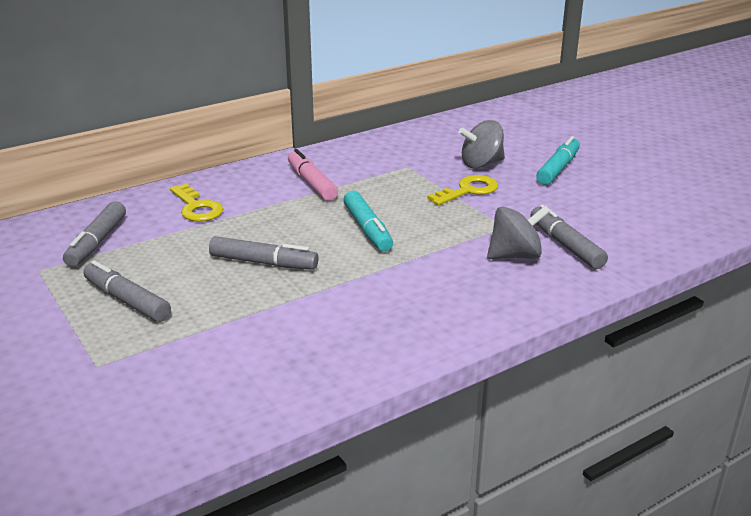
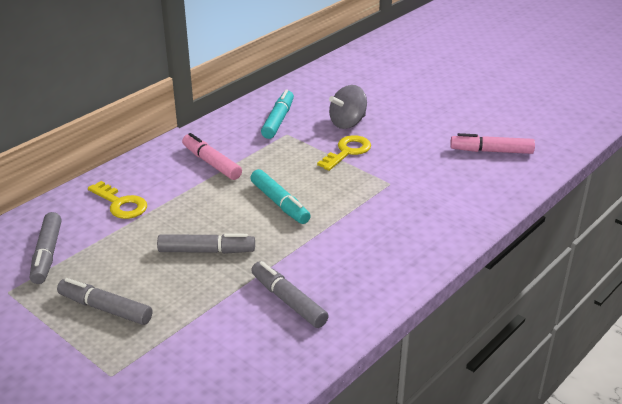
camera: 15 degrees left, 5 degrees up
grey spinning top [487,206,550,259] -> none
grey marker [530,205,608,269] -> grey marker moved to [251,261,329,328]
turquoise marker [536,136,580,185] -> turquoise marker moved to [261,89,294,139]
none -> pink marker [450,133,535,154]

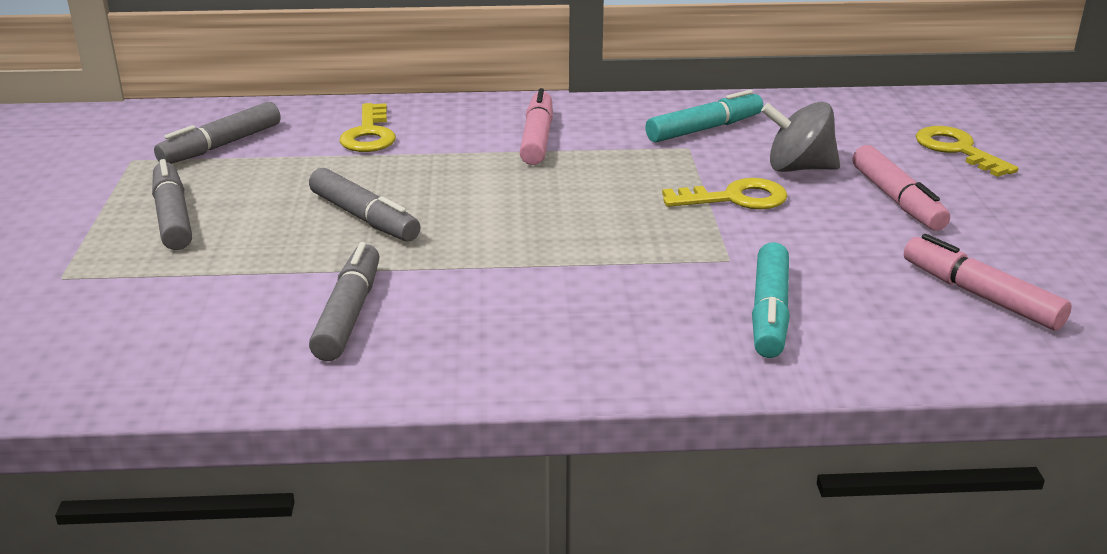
camera: 45 degrees right, 5 degrees down
turquoise marker [250,169,311,224] -> turquoise marker moved to [752,242,790,358]
none -> pink marker [852,145,950,231]
none -> yellow key [915,126,1019,177]

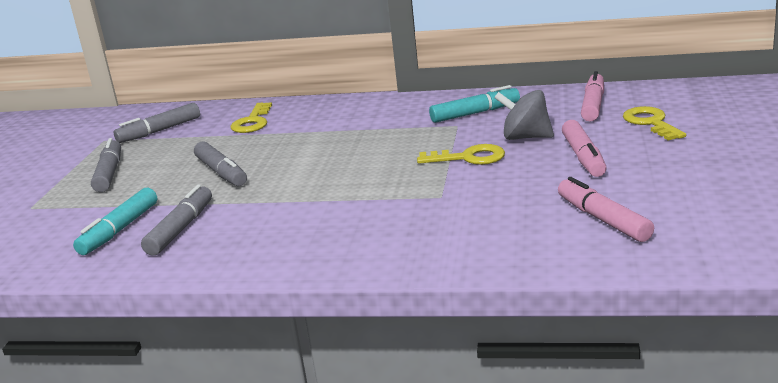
camera: 15 degrees right, 5 degrees down
pink marker [519,88,553,165] -> pink marker moved to [581,71,604,121]
turquoise marker [752,242,790,358] -> turquoise marker moved to [73,187,157,255]

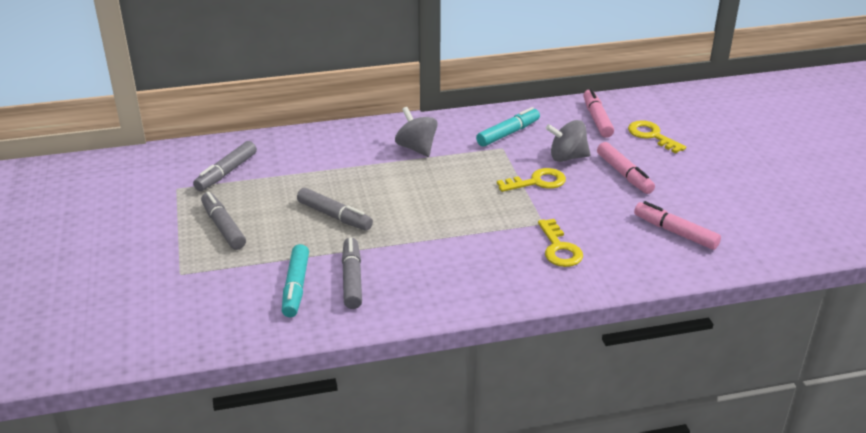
camera: 25 degrees left, 10 degrees up
yellow key [230,102,272,133] -> yellow key moved to [538,219,583,267]
none -> grey spinning top [395,107,438,157]

